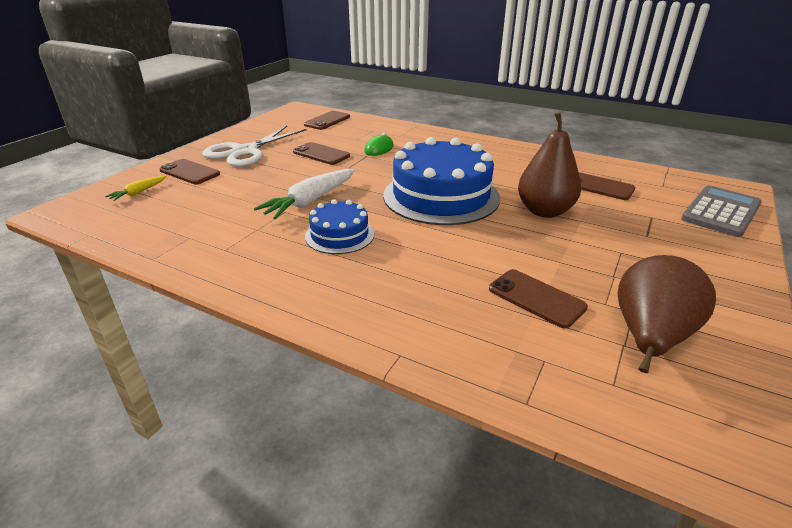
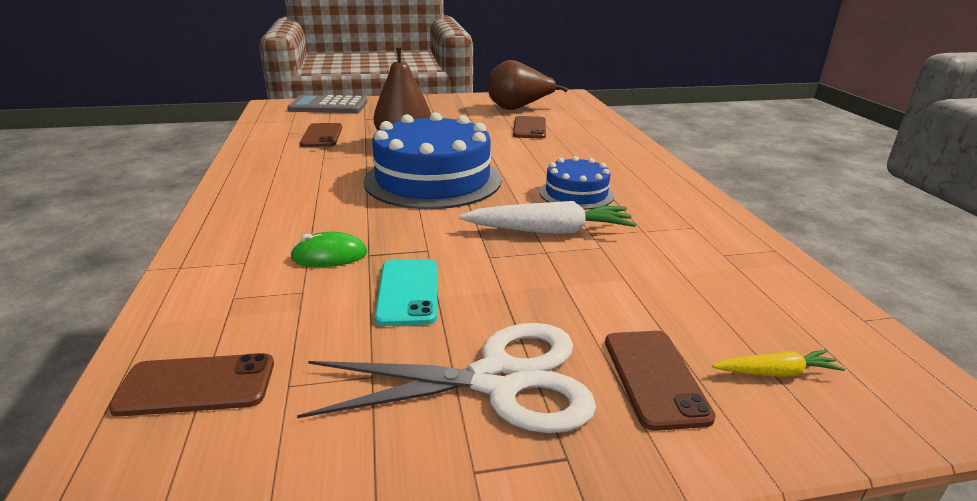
camera: 130 degrees left, 5 degrees down
brown phone [293,142,350,165] -> turquoise phone [375,259,437,326]

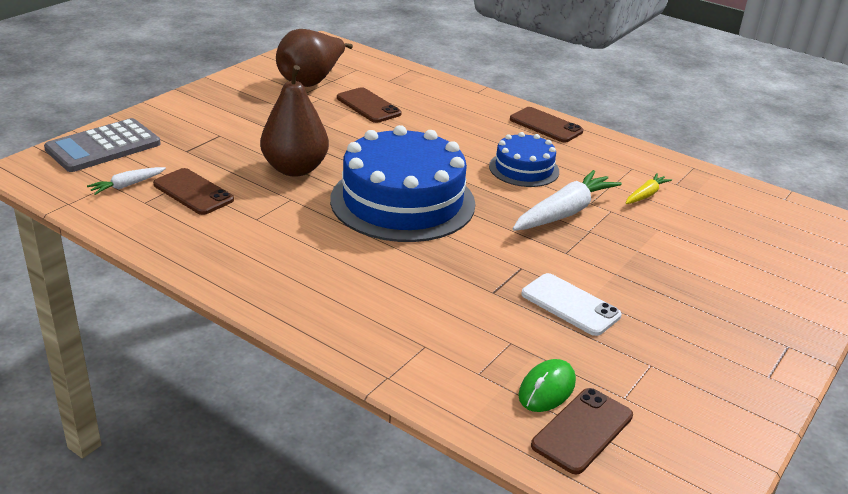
camera: 45 degrees left, 5 degrees up
green mouse [290,232,367,267] -> green mouse moved to [518,359,576,412]
white scissors [297,323,596,433] -> none
turquoise phone [375,259,437,326] -> white phone [521,273,622,336]
brown phone [605,331,716,431] -> brown phone moved to [510,107,583,142]
yellow carrot [712,350,845,377] -> yellow carrot moved to [626,173,672,204]
none -> white carrot [87,167,166,195]

